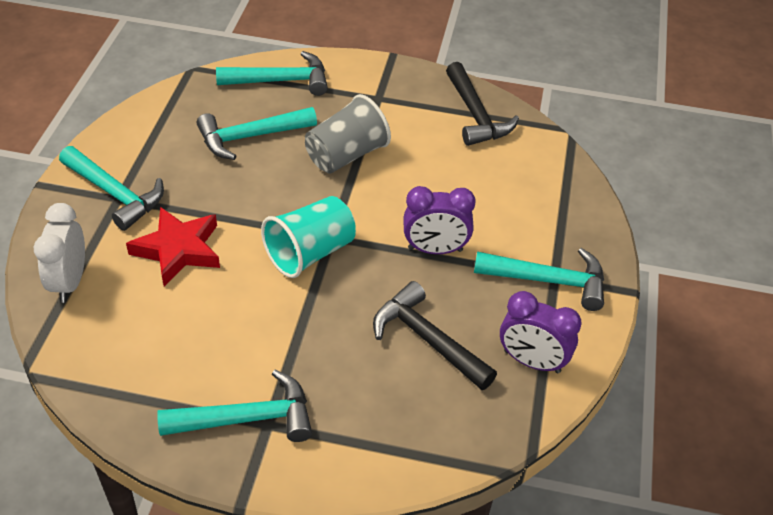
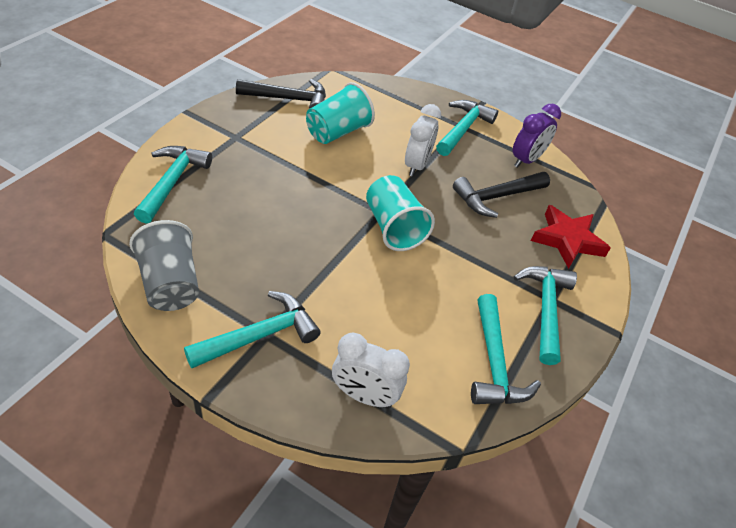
camera: 75 degrees left, 0 degrees up
red star [126,207,220,286] -> red star moved to [531,205,611,269]
turquoise hammer [197,107,317,160] -> turquoise hammer moved to [471,294,541,404]
grey cup [305,94,391,173] -> grey cup moved to [129,220,199,311]
purple clock [404,186,476,254] -> white clock [405,104,441,177]
none -> turquoise cup [306,82,375,144]

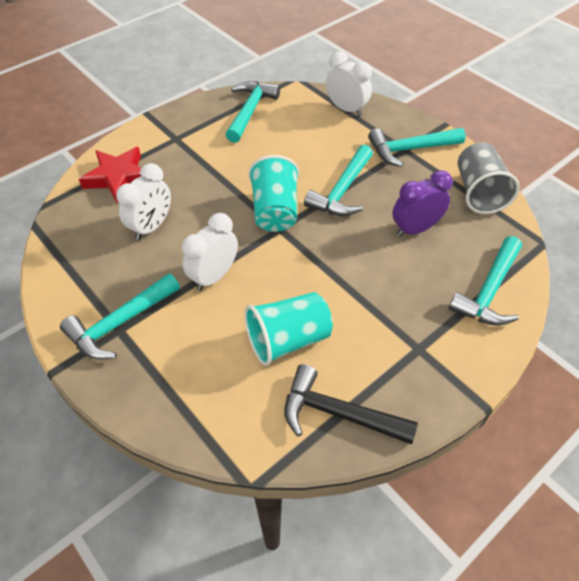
camera: 155 degrees left, 5 degrees up
black hammer [453,172,550,218] -> white clock [116,163,171,240]
purple clock [513,104,561,168] -> purple clock moved to [392,170,453,237]
turquoise hammer [514,266,577,365] -> turquoise hammer moved to [304,145,373,216]

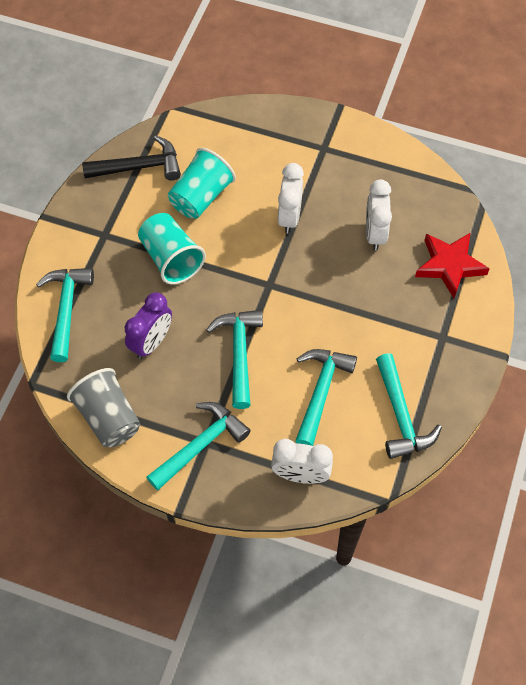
camera: 150 degrees right, 10 degrees up
turquoise hammer [60,273,180,360] -> turquoise hammer moved to [295,349,357,446]
turquoise cup [248,155,299,232] -> turquoise cup moved to [138,213,206,284]

